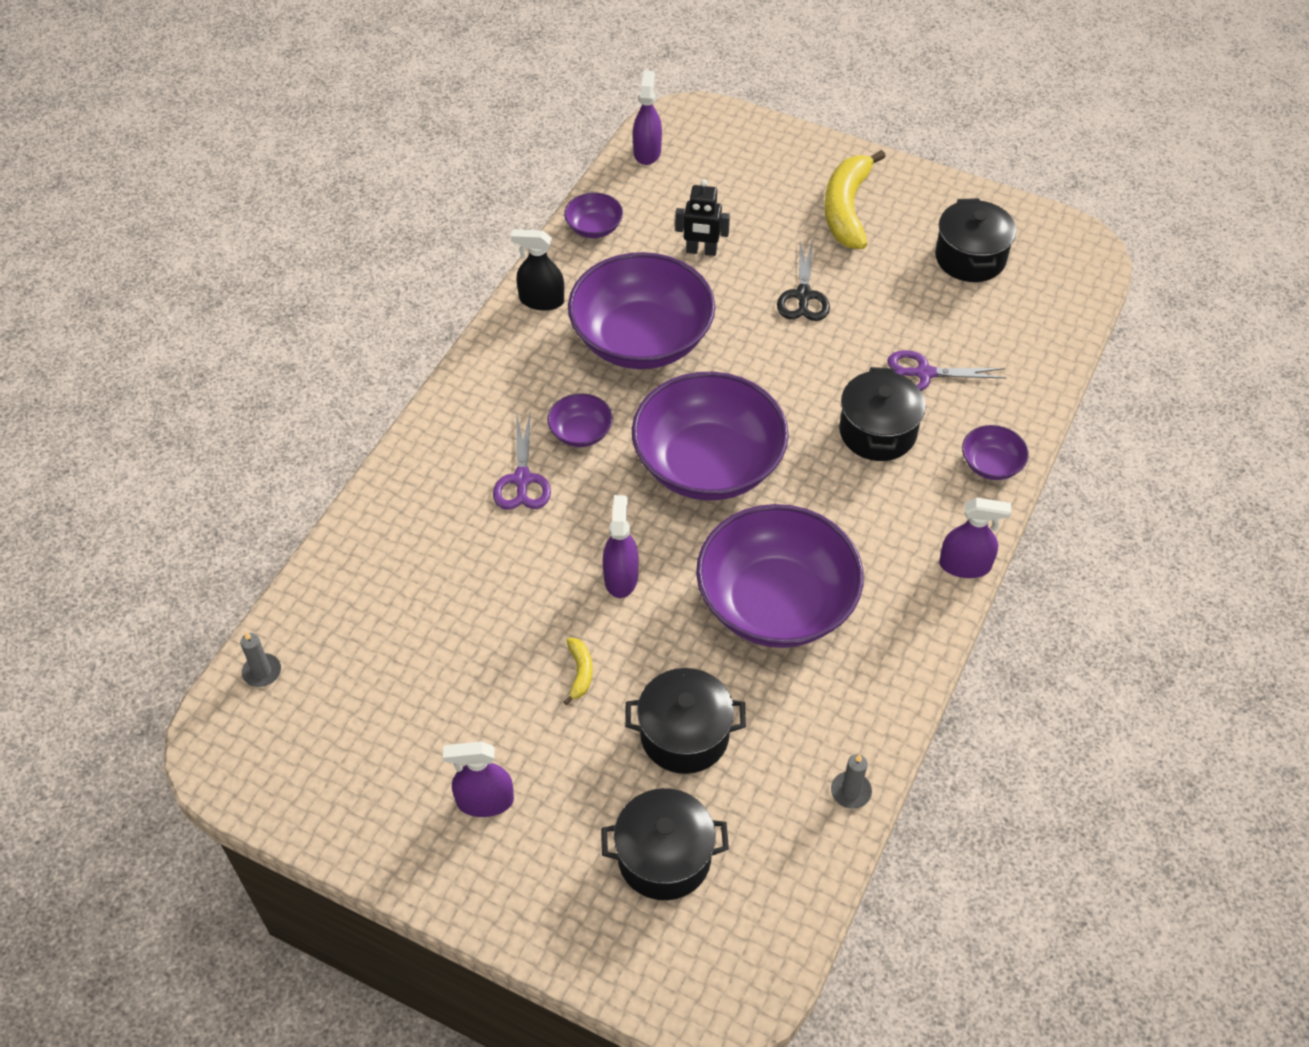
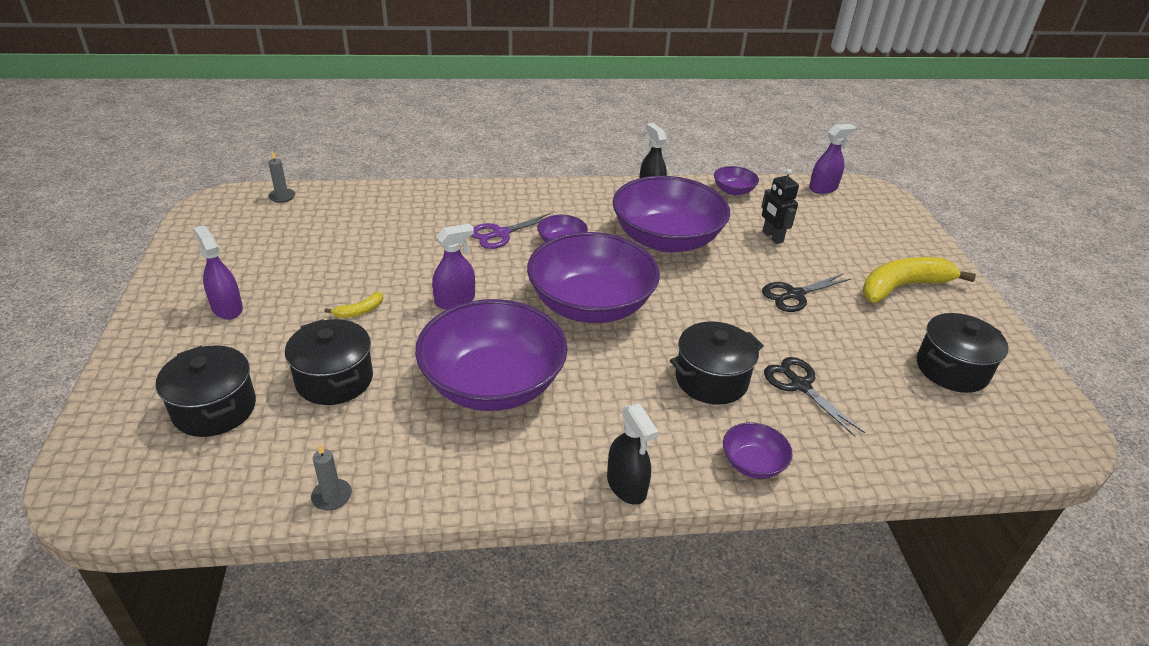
camera: 55 degrees right, 15 degrees down
purple scissors [887,350,1007,391] -> black scissors [764,357,865,437]
purple spray bottle [939,497,1011,578] -> black spray bottle [607,403,658,505]

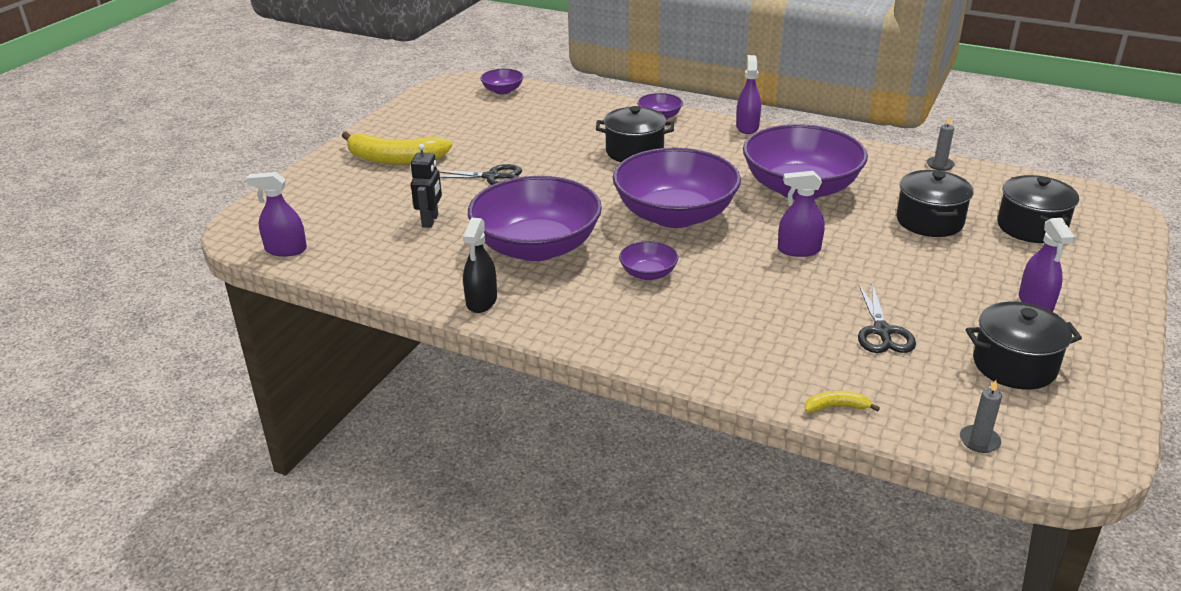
camera: 145 degrees left, 5 degrees down
yellow banana [324,292,383,318] -> yellow banana moved to [805,391,880,413]
purple scissors [471,213,551,249] -> none
black spray bottle [607,403,658,505] -> purple spray bottle [736,55,761,134]
purple bowl [714,166,759,195] -> purple bowl moved to [480,68,524,94]
black scissors [764,357,865,437] -> black scissors moved to [858,284,916,353]
black pot [917,313,1008,393] -> black pot moved to [966,302,1082,390]

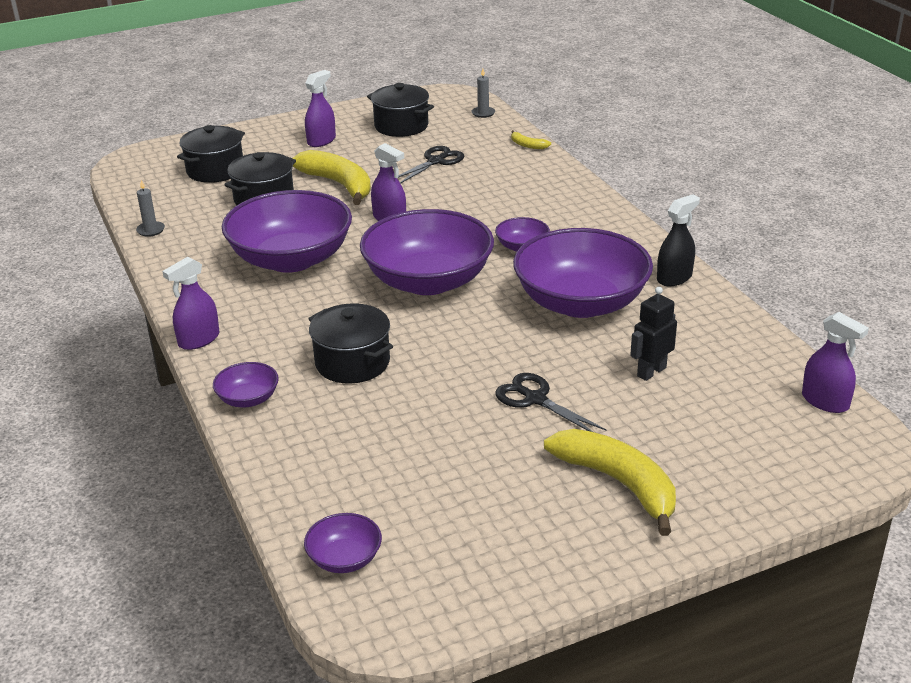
camera: 140 degrees left, 0 degrees up
none -> yellow banana [293,150,371,205]

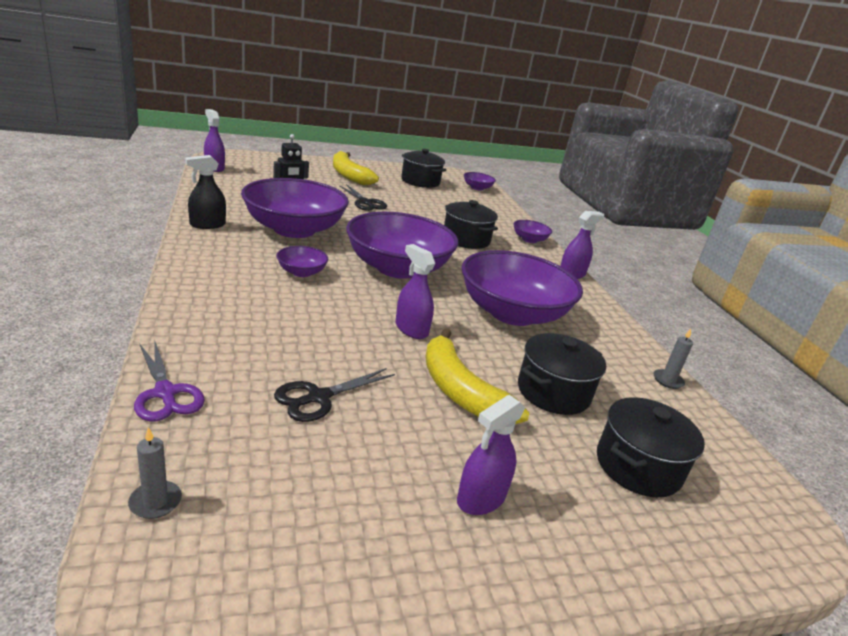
camera: 175 degrees left, 5 degrees down
black pot [367,83,434,137] -> black pot moved to [401,149,446,188]
yellow banana [511,130,551,149] -> purple scissors [134,342,205,421]

